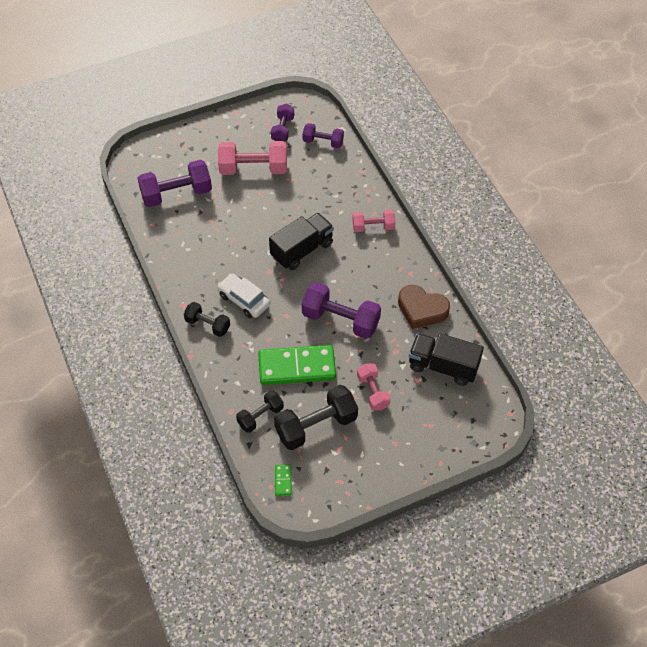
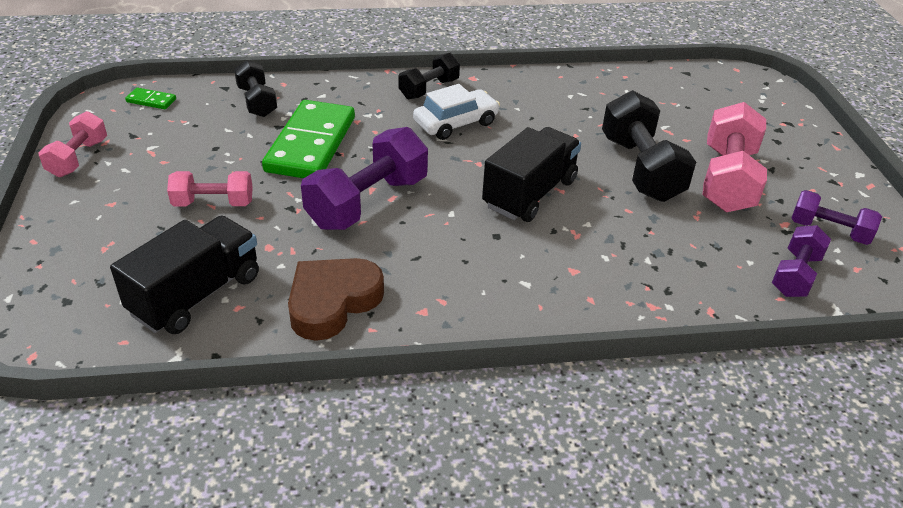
camera: 105 degrees right, 15 degrees down
purple dumbbell [138,160,212,207] -> none
black truck [269,213,334,270] -> black truck turned 120 degrees counterclockwise [482,127,581,222]
black dumbbell [274,385,358,450] -> black dumbbell moved to [602,90,696,202]
pink dumbbell [352,210,396,232] -> pink dumbbell moved to [38,111,107,177]

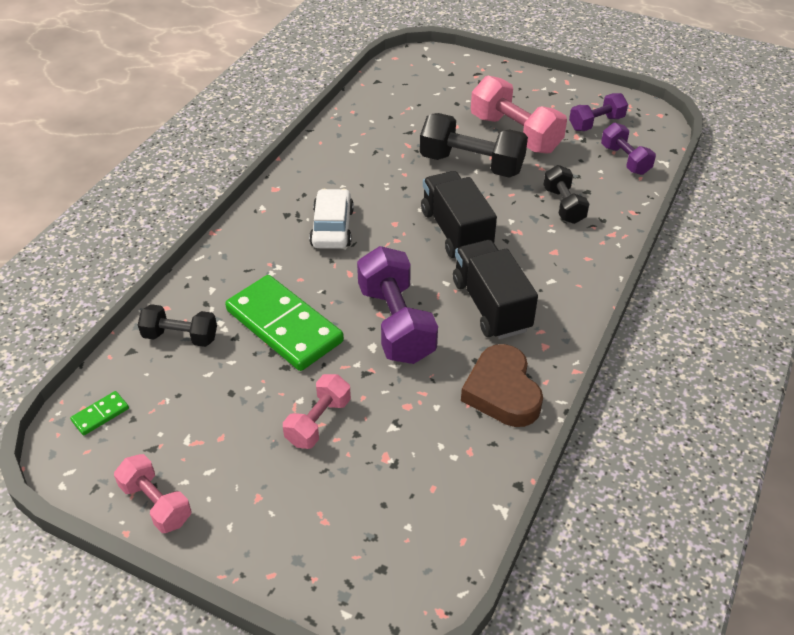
camera: 55 degrees left, 5 degrees up
black truck [110,216,259,334] -> black truck moved to [453,240,538,339]
black dumbbell [398,53,460,99] -> black dumbbell moved to [543,165,589,224]

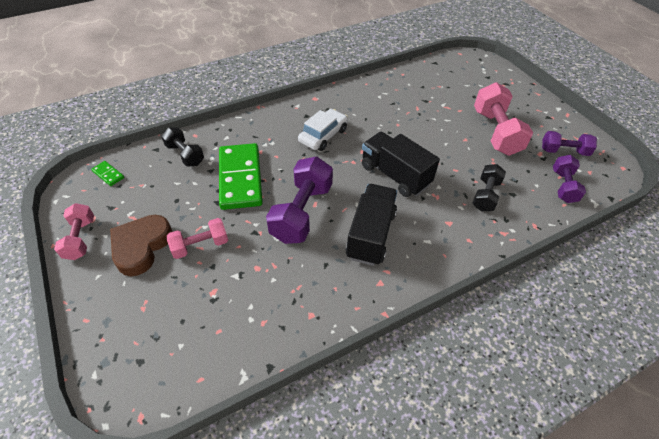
camera: 35 degrees right, 5 degrees up
green domino [70,391,129,435] -> green domino turned 45 degrees clockwise [91,161,124,186]
black dumbbell [420,113,528,178] -> none
black truck [421,171,497,258] -> black truck turned 60 degrees counterclockwise [362,132,440,197]
brown heart [461,344,543,427] -> brown heart moved to [110,215,173,276]

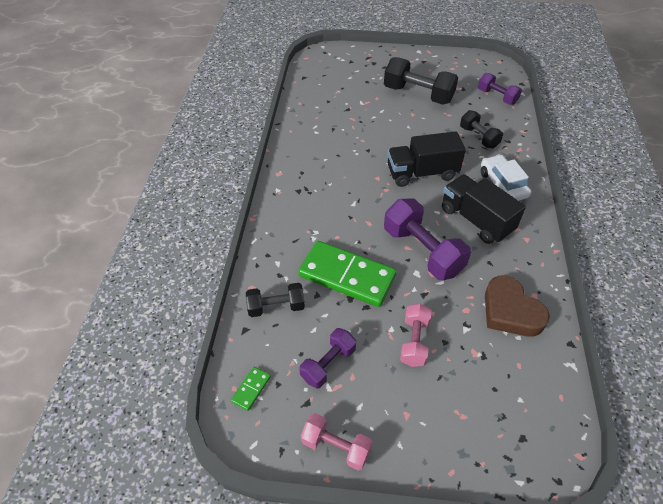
camera: 55 degrees left, 0 degrees up
green domino [91,161,124,186] -> green domino turned 45 degrees counterclockwise [231,367,271,411]
brown heart [110,215,173,276] -> brown heart moved to [485,276,550,337]
white car [298,109,348,151] -> white car moved to [481,154,531,201]
pink dumbbell [474,82,533,156] -> black dumbbell [384,57,458,105]
purple dumbbell [542,131,597,156] -> purple dumbbell moved to [299,328,356,389]

